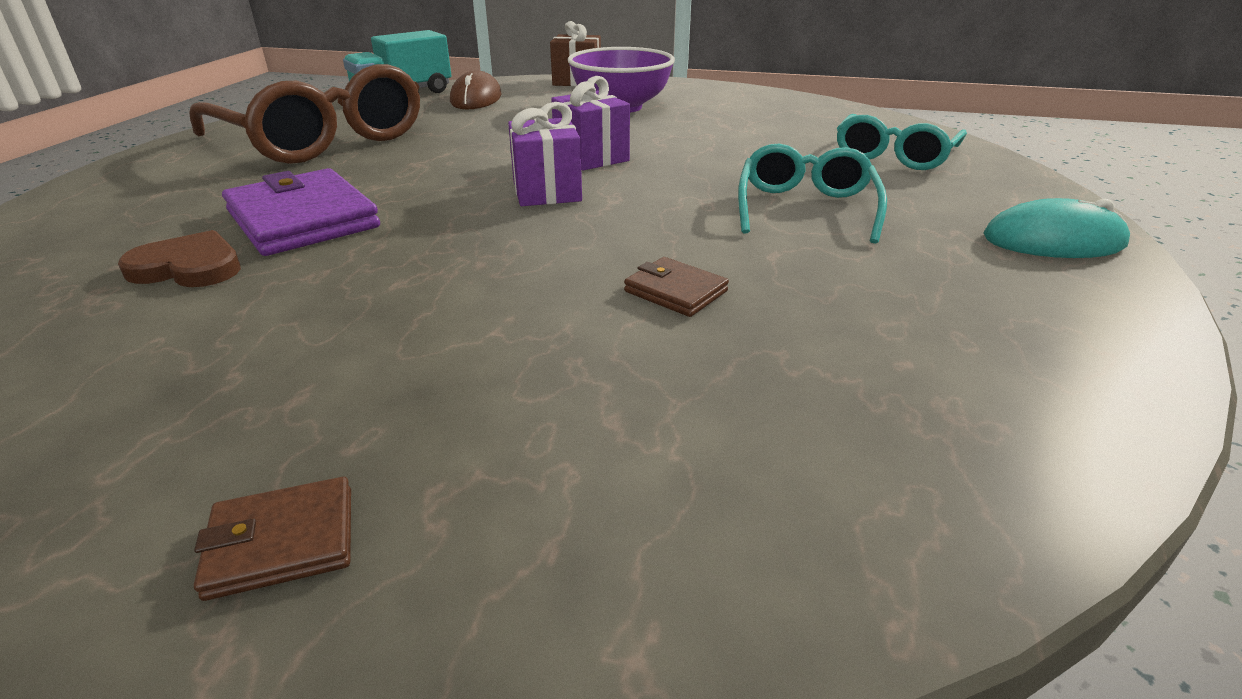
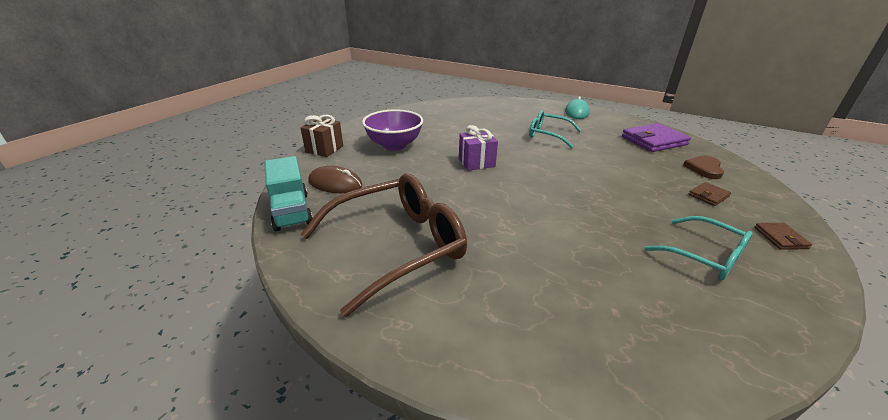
camera: 75 degrees left, 0 degrees up
brown heart [118,230,241,287] -> brown heart moved to [683,156,724,179]
purple wallet [222,168,380,256] -> purple wallet moved to [622,123,691,152]
purple gift [508,102,582,206] -> none
brown wallet [624,257,729,317] -> brown wallet moved to [688,182,731,206]
turquoise glasses [837,114,967,170] -> turquoise glasses moved to [645,216,753,280]

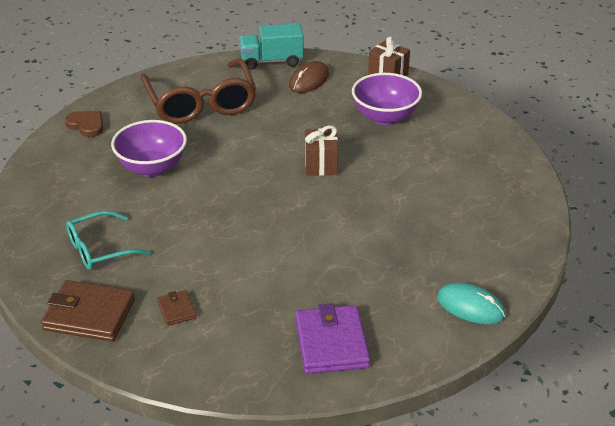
camera: 105 degrees right, 5 degrees up
purple gift [459,125,498,171] -> brown gift [305,126,338,176]
turquoise glasses [529,110,582,148] -> none
brown heart [683,156,724,179] -> brown heart moved to [65,111,103,137]
brown wallet [754,223,812,250] -> brown wallet [41,280,135,341], size x2.00
none -> purple bowl [111,120,187,177]

